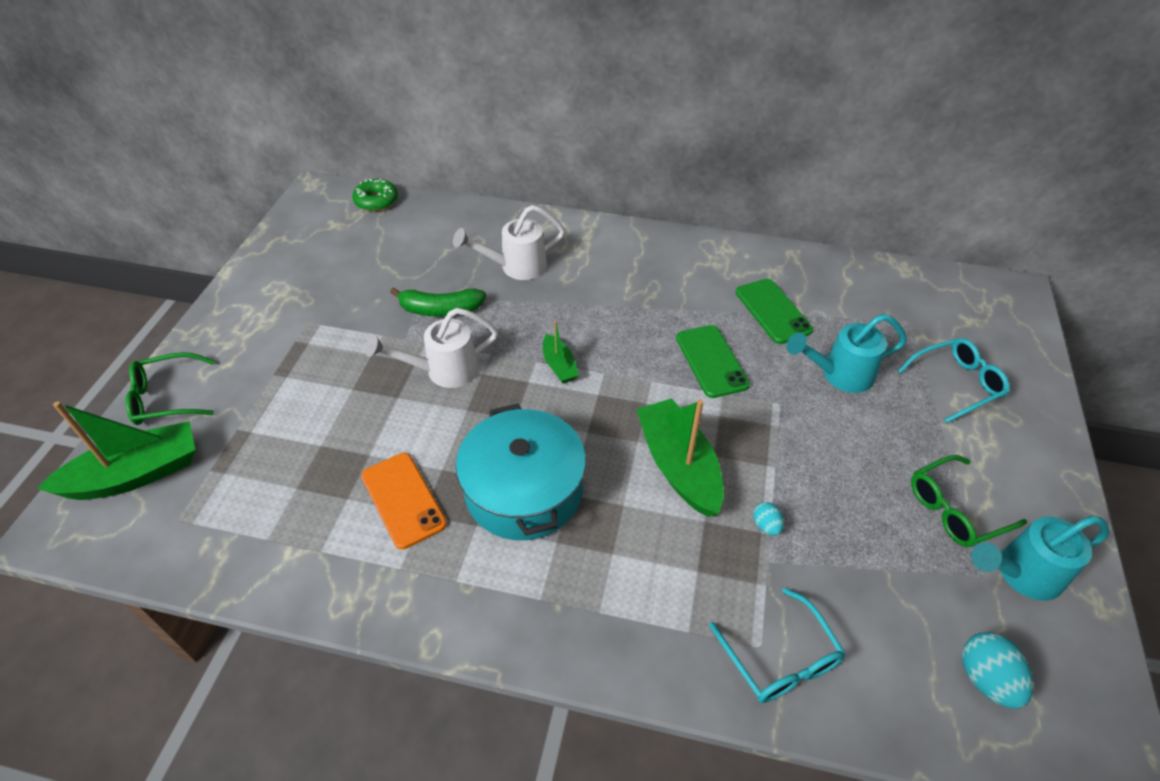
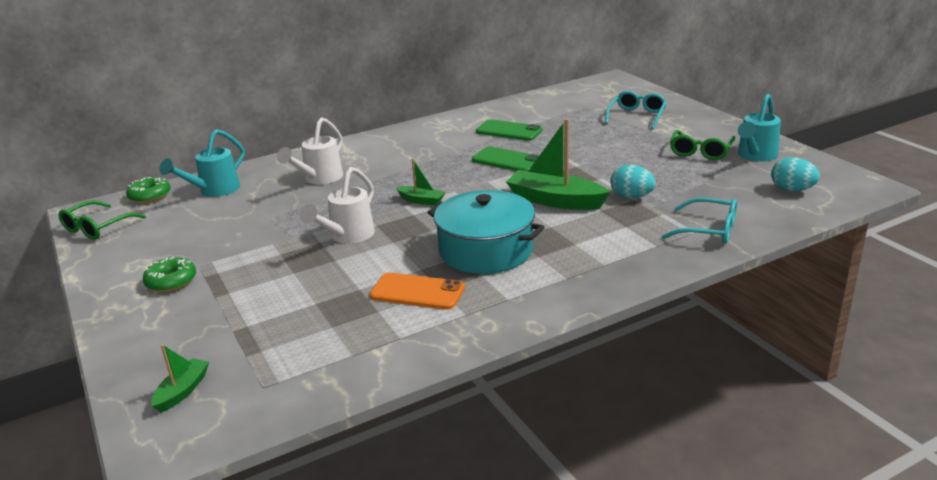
camera: 40 degrees left, 20 degrees down
green boat [37,401,195,500] -> green boat [151,344,209,413], size x0.52
green glasses [125,352,215,425] -> green glasses moved to [59,201,146,240]
green banana [390,287,486,316] -> none
turquoise egg [753,502,784,536] -> turquoise egg [610,165,656,198], size x1.76
turquoise watering can [787,314,907,393] -> turquoise watering can moved to [159,129,245,197]
none -> green donut [143,257,196,292]

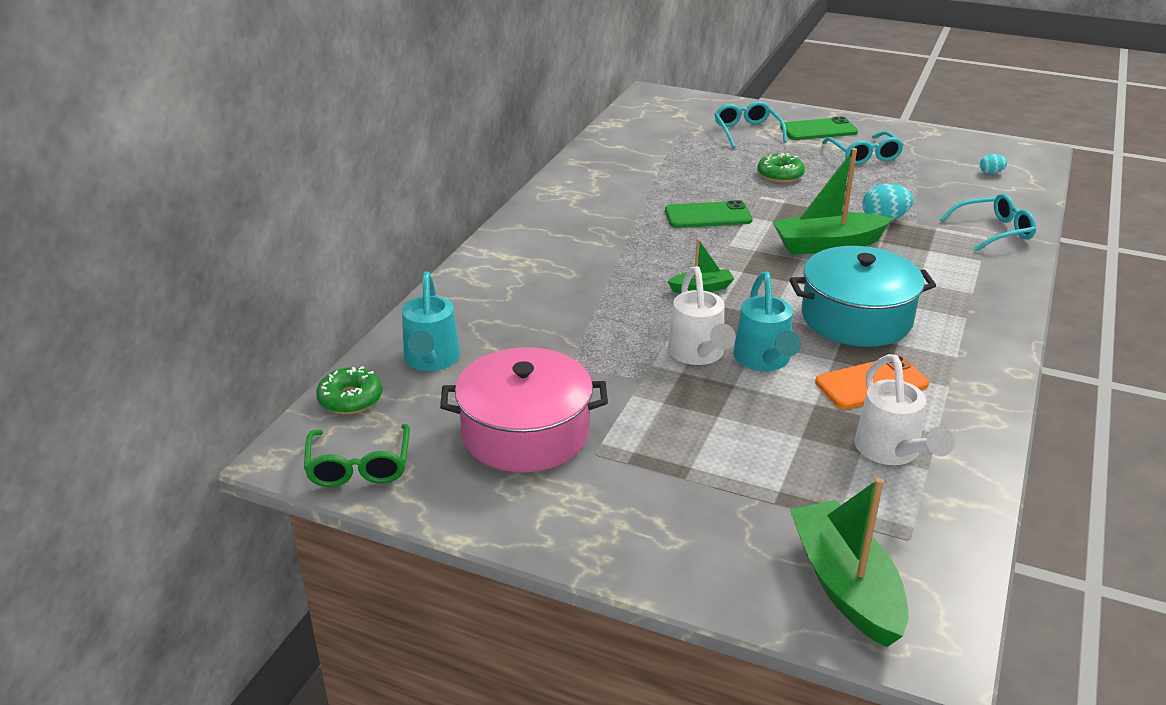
camera: 40 degrees left, 5 degrees up
green donut [143,257,196,292] -> green donut moved to [757,153,805,183]
green boat [151,344,209,413] -> green boat [790,478,909,647], size x1.93
white watering can [277,117,343,184] -> white watering can moved to [854,354,955,465]
green phone [476,119,543,141] -> green phone moved to [780,117,858,140]
green glasses [670,130,736,160] -> turquoise glasses [822,131,904,165]
turquoise watering can [738,94,781,162] -> turquoise watering can moved to [733,272,801,371]
turquoise egg [771,157,820,191] -> turquoise egg [980,154,1007,174], size x0.57
none -> pink pot [440,347,608,473]

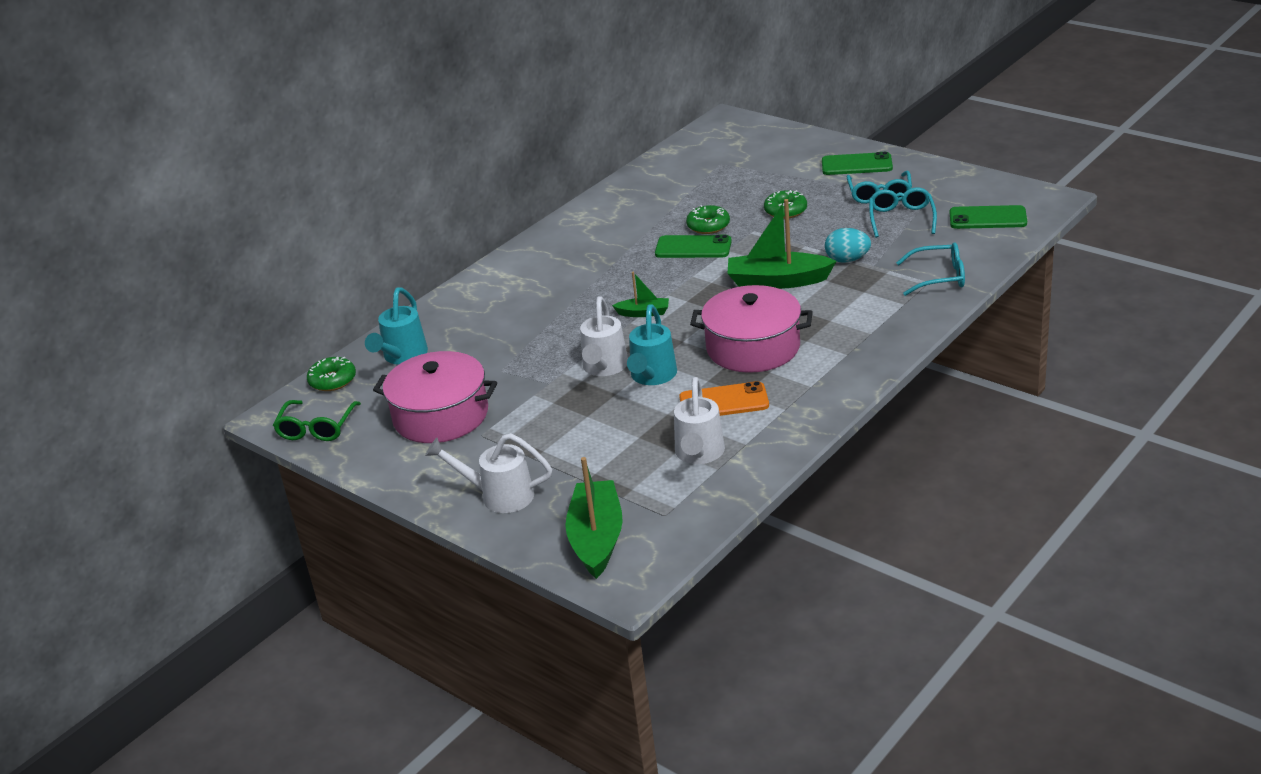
camera: 20 degrees right, 0 degrees up
turquoise glasses [715,101,787,148] -> turquoise glasses moved to [869,187,937,238]
turquoise pot [789,246,936,347] -> pink pot [690,285,813,373]
turquoise egg [980,154,1007,174] -> green phone [950,205,1027,229]
none -> white watering can [425,433,552,513]
none -> green donut [686,205,730,234]

